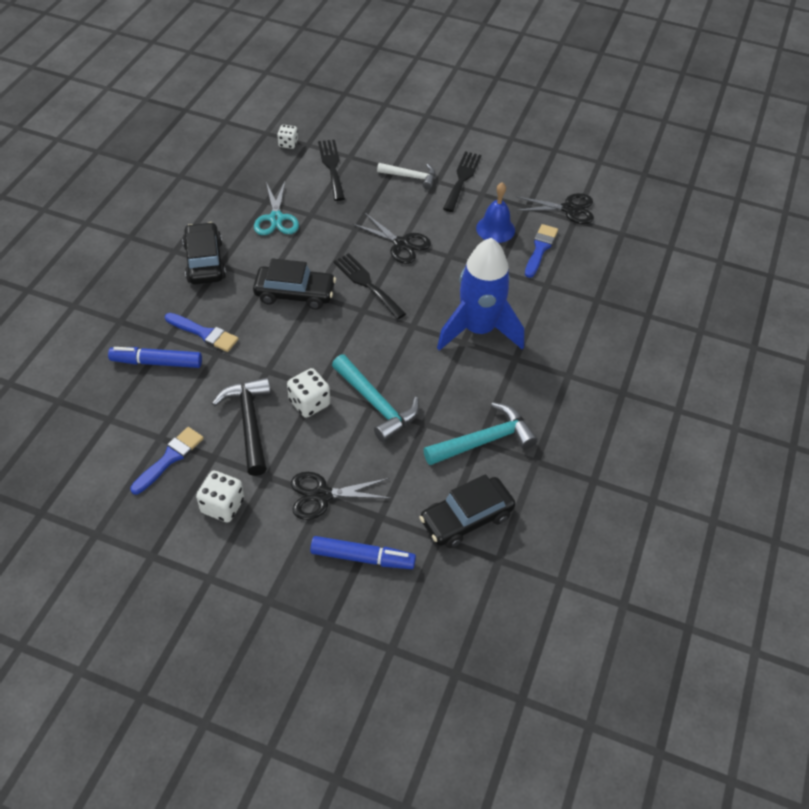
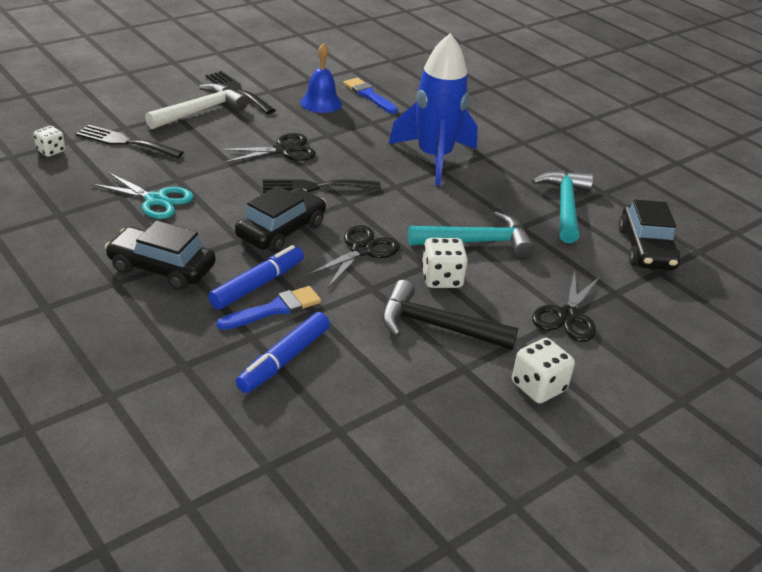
camera: 60 degrees left, 15 degrees down
blue brush [130,427,204,494] -> none
blue marker [310,536,416,569] -> blue marker moved to [208,245,304,310]
white hammer [377,163,435,189] -> white hammer [145,84,248,129], size x1.51
black scissors [515,193,594,224] -> black scissors moved to [306,225,400,289]

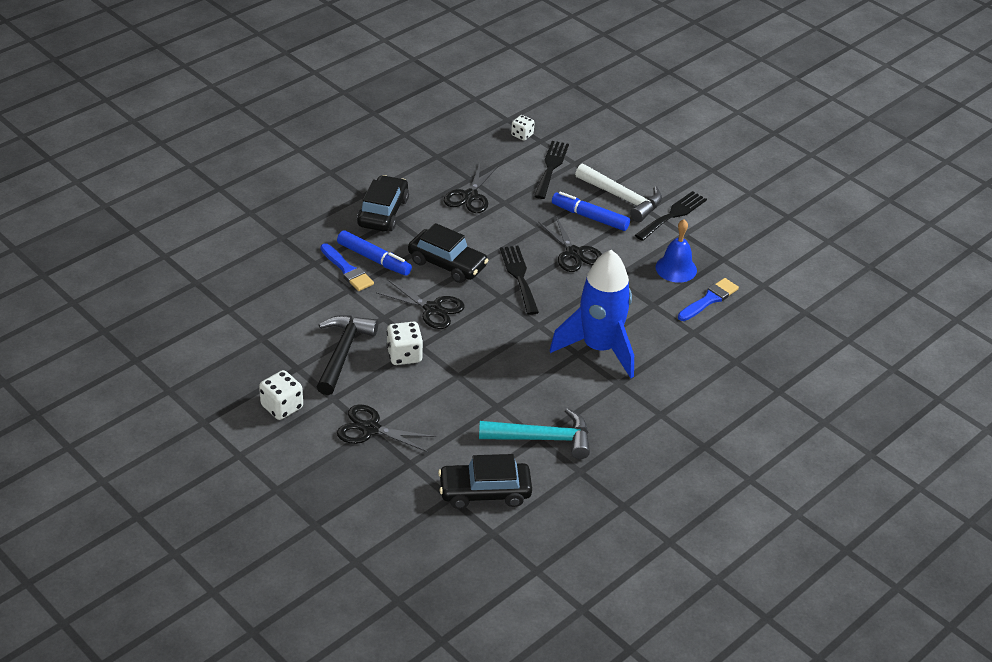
camera: 85 degrees right, 5 degrees up
turquoise scissors [91,172,193,219] -> black scissors [444,163,499,213]
blue marker [236,312,330,393] -> blue marker moved to [552,192,630,231]
turquoise hammer [408,211,534,258] -> none

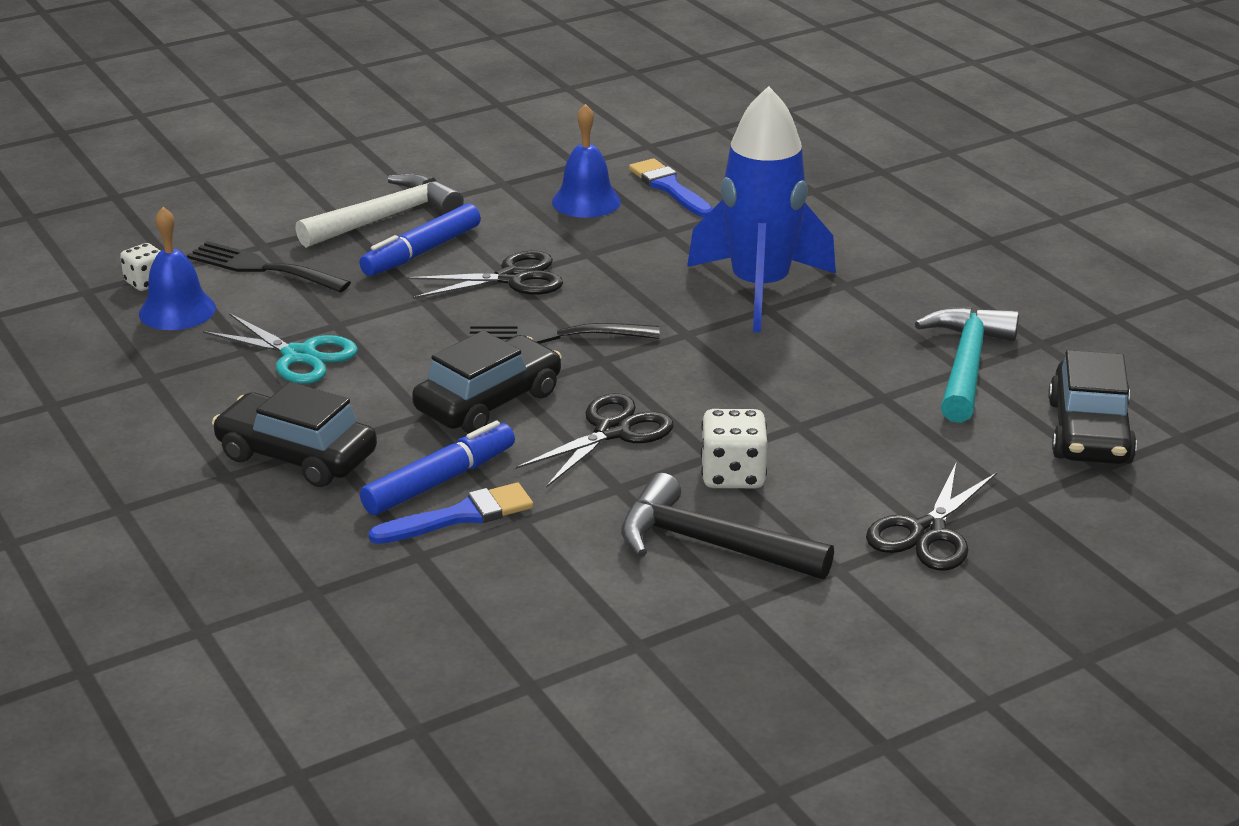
camera: 75 degrees left, 10 degrees down
white dice [259,370,303,420] -> none
black scissors [444,163,499,213] -> turquoise scissors [203,313,358,384]
black fork [635,191,707,241] -> none
none -> blue bell [139,207,216,330]

